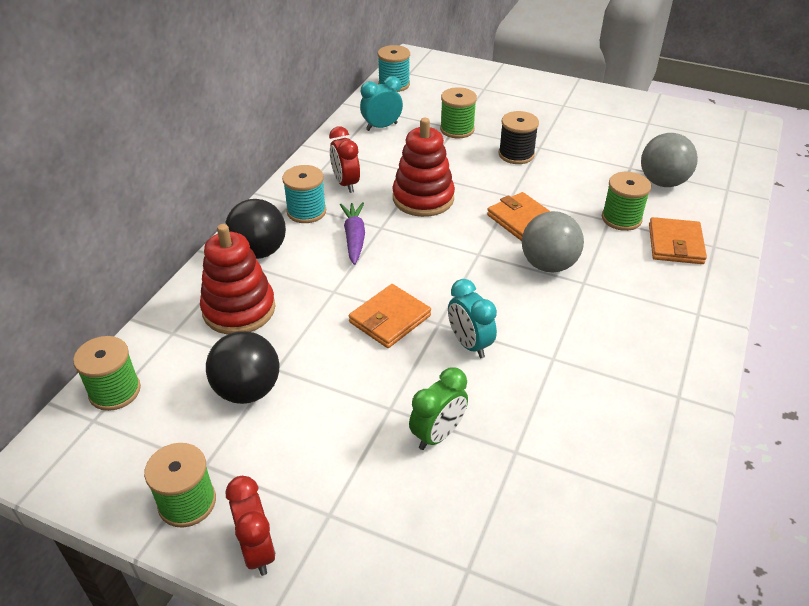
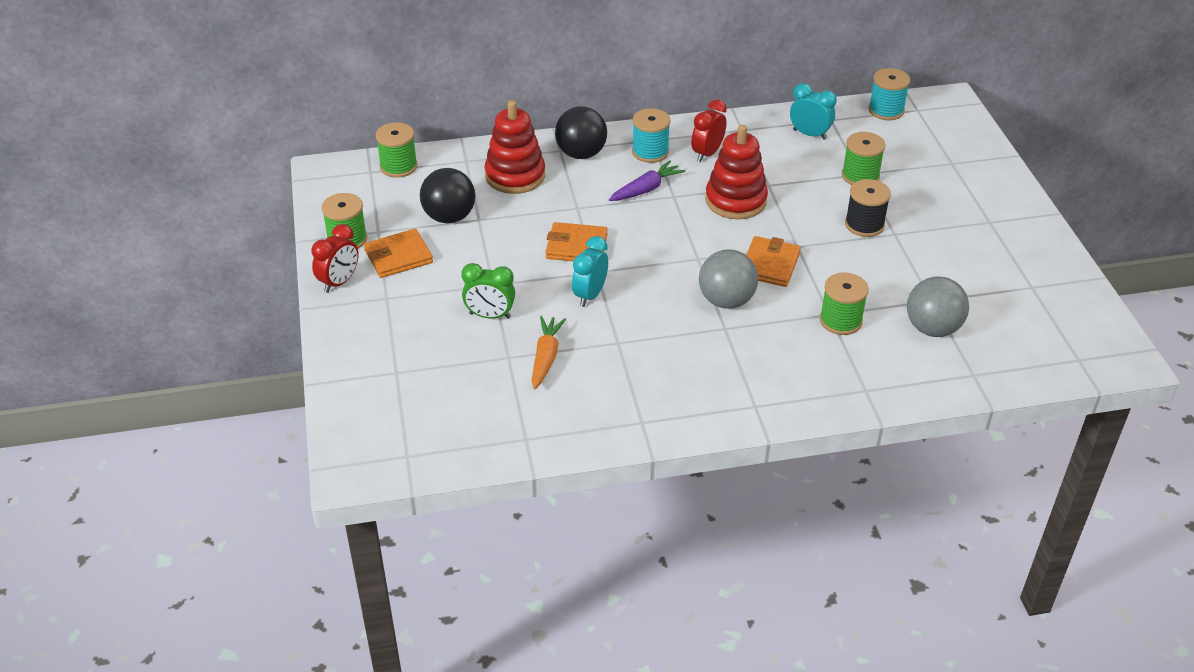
camera: 55 degrees right, 0 degrees up
orange wallet [649,217,707,264] -> orange wallet moved to [364,229,433,278]
none -> orange carrot [532,316,566,389]

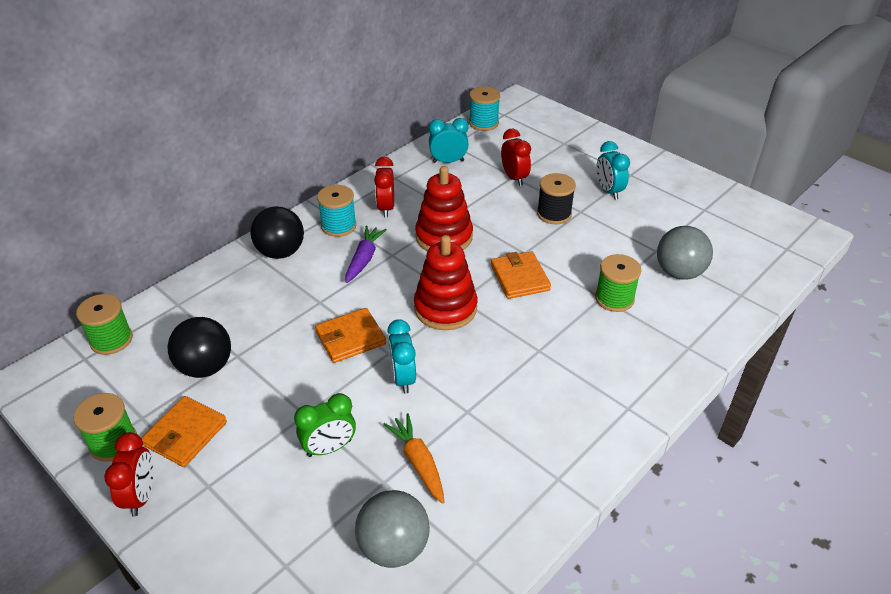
camera: 35 degrees left, 0 degrees up
red stacking toy [485,100,545,194] -> red stacking toy moved to [414,235,477,330]
grey ball [699,250,758,309] -> grey ball moved to [355,490,430,568]
green spool [842,132,886,185] -> red clock [501,129,531,186]
none -> turquoise clock [596,141,630,200]

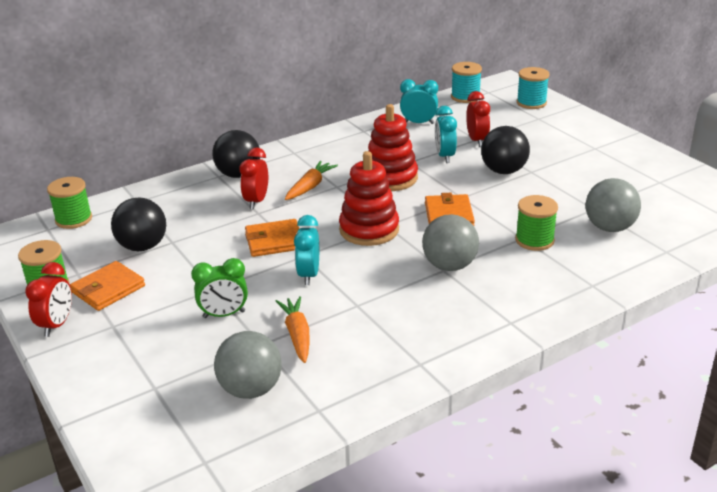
camera: 15 degrees right, 10 degrees down
turquoise spool [317,185,357,237] -> turquoise spool moved to [517,67,550,109]
purple carrot [345,226,387,283] -> orange carrot [285,161,338,200]
red clock [374,157,394,217] -> red clock moved to [240,147,268,209]
black spool [537,173,576,224] -> black ball [481,126,530,174]
turquoise clock [596,141,630,200] -> turquoise clock moved to [435,106,457,163]
none -> grey ball [422,214,479,271]

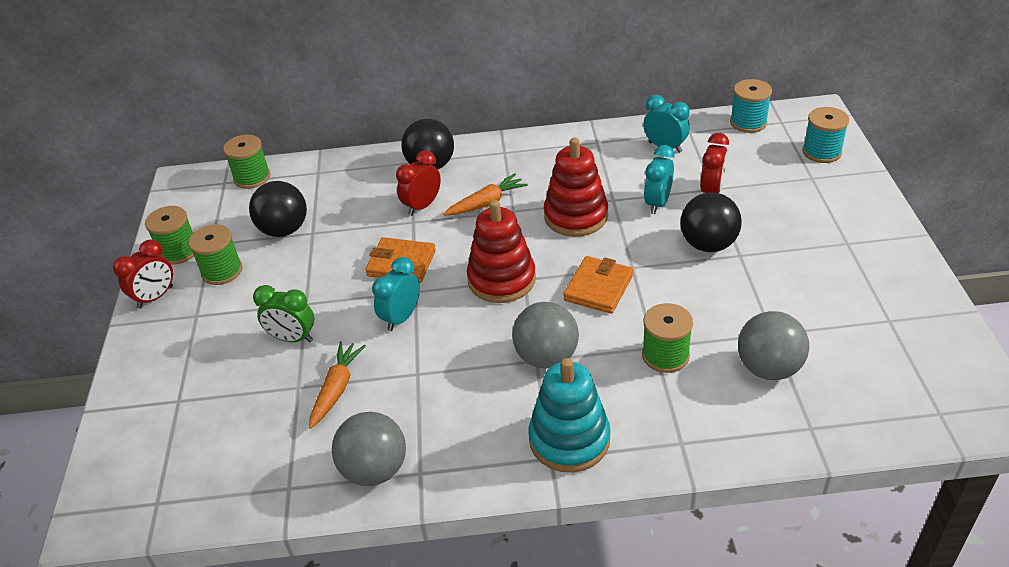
camera: 30 degrees right, 10 degrees up
orange wallet [70,261,145,311] -> green spool [188,224,242,285]
grey ball [214,331,282,399] -> grey ball moved to [332,411,406,486]
none -> turquoise stacking toy [529,358,611,473]

